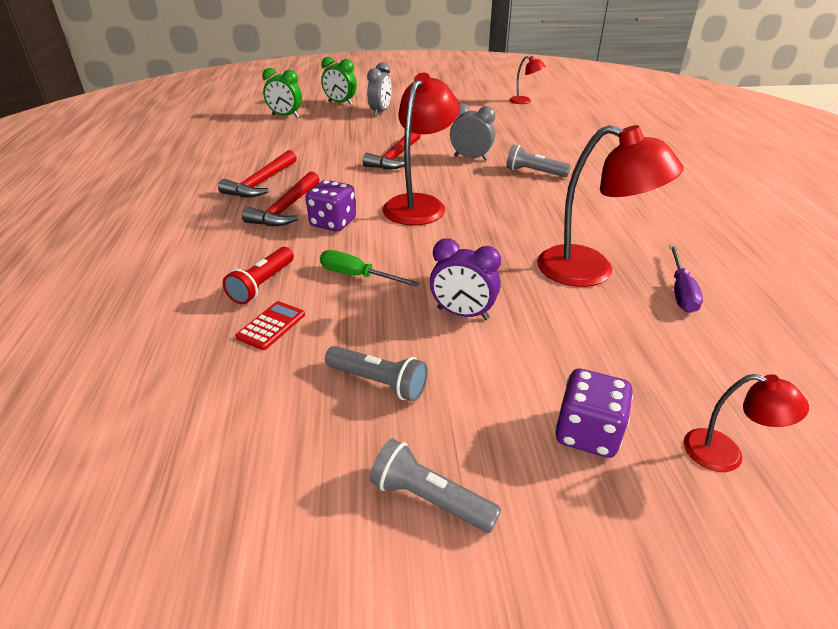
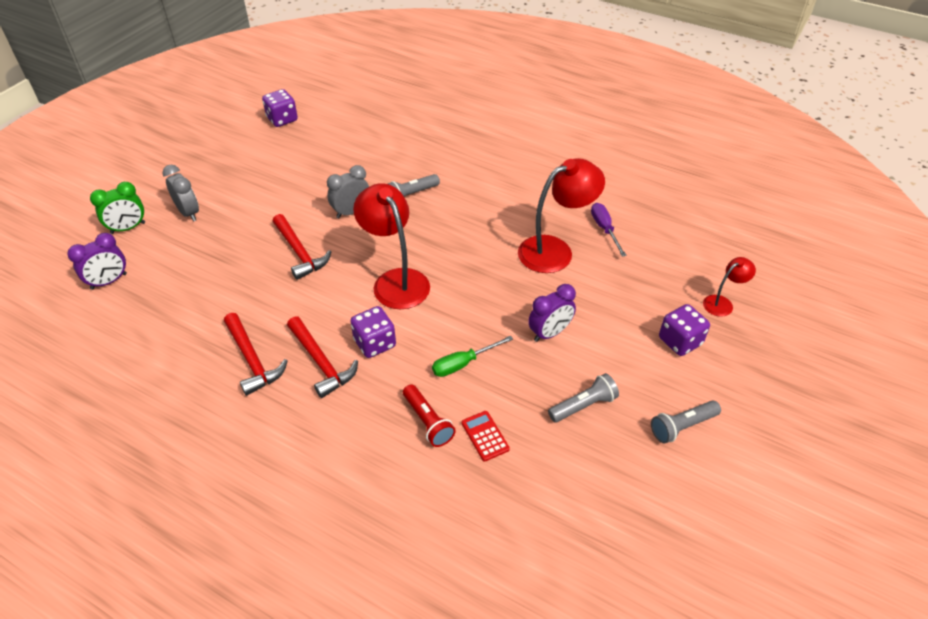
camera: 55 degrees left, 10 degrees up
green clock [262,68,302,117] -> purple clock [67,233,127,290]
red lamp [509,56,546,104] -> purple dice [262,89,298,127]
purple screwdriver [670,245,703,313] -> purple screwdriver turned 150 degrees counterclockwise [591,203,627,257]

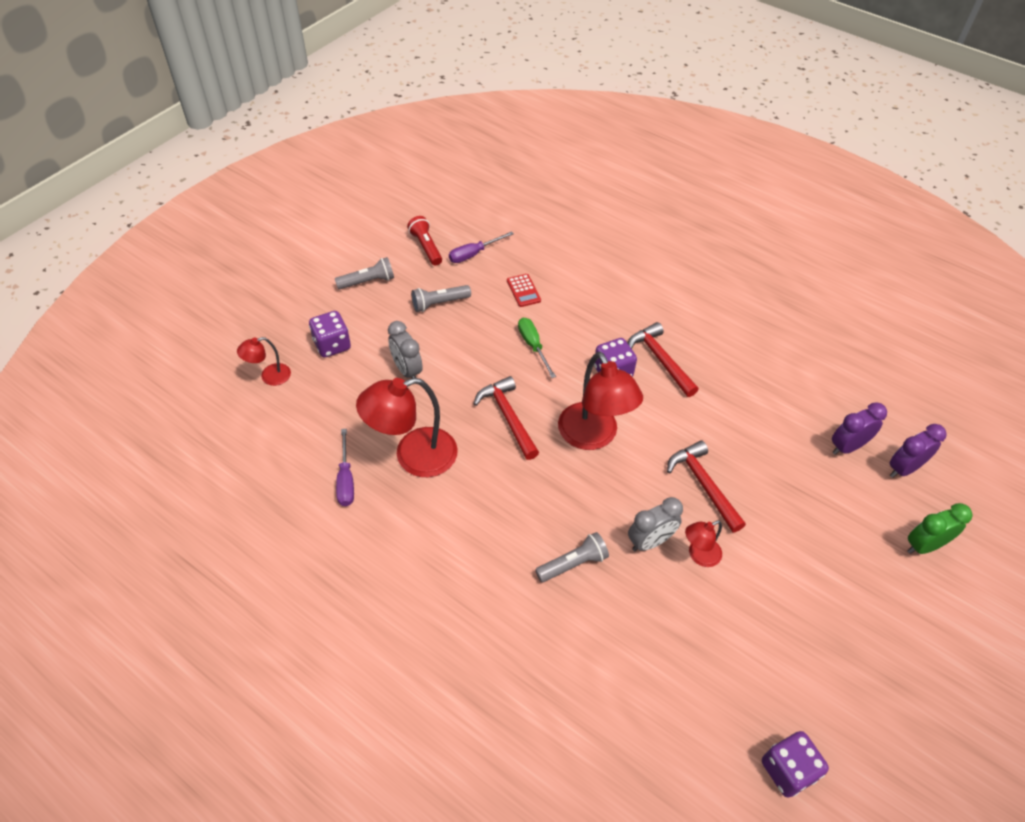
camera: 175 degrees left, 5 degrees up
grey clock [162,165,199,222] -> grey clock moved to [388,321,423,378]
red hammer [224,313,288,396] -> red hammer moved to [474,376,539,460]
red flashlight [403,384,456,447] -> red flashlight moved to [407,216,442,265]
green screwdriver [432,336,513,377] -> green screwdriver turned 90 degrees counterclockwise [518,318,556,378]
purple clock [528,284,576,342] -> purple clock moved to [832,402,887,455]
none -> purple screwdriver [449,231,514,263]
none -> red lamp [685,520,722,567]

